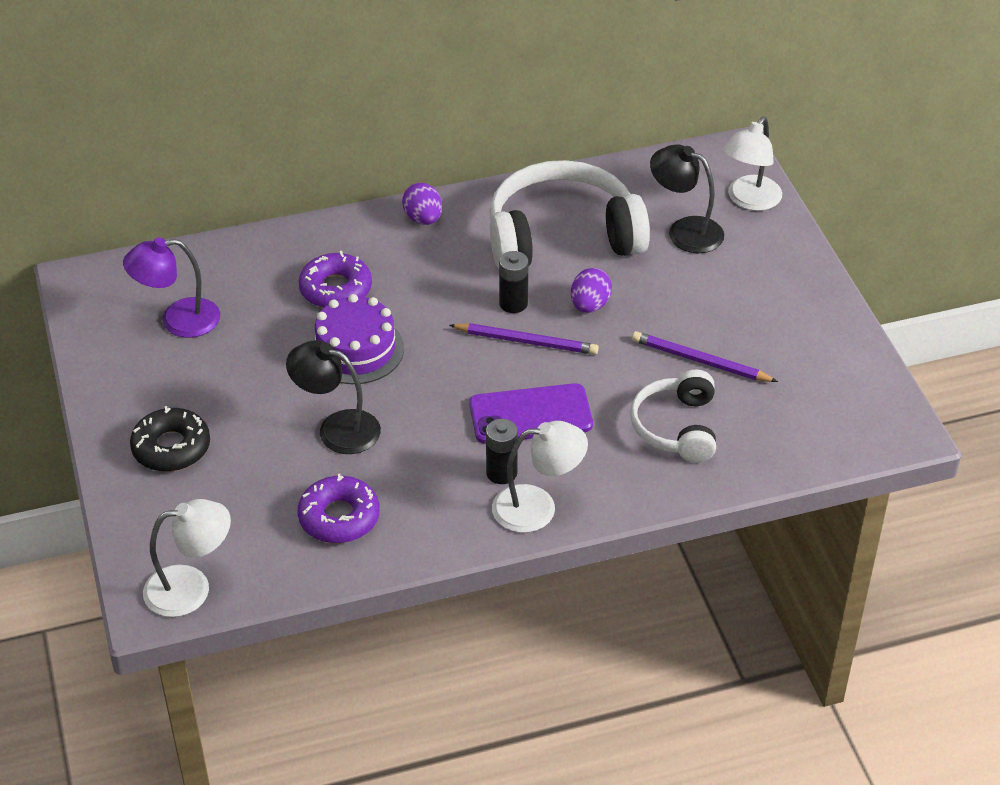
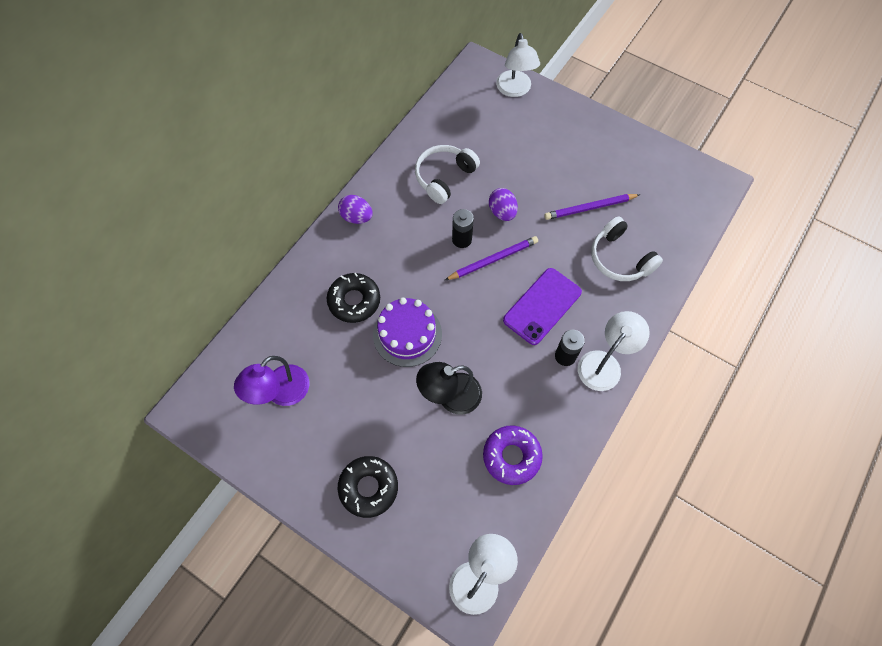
camera: 40 degrees left, 20 degrees up
purple donut [299,251,372,308] -> black donut [327,273,380,323]
white headphones [490,160,650,269] -> white headphones [415,145,480,204], size x0.58
black lamp [650,144,724,253] -> none

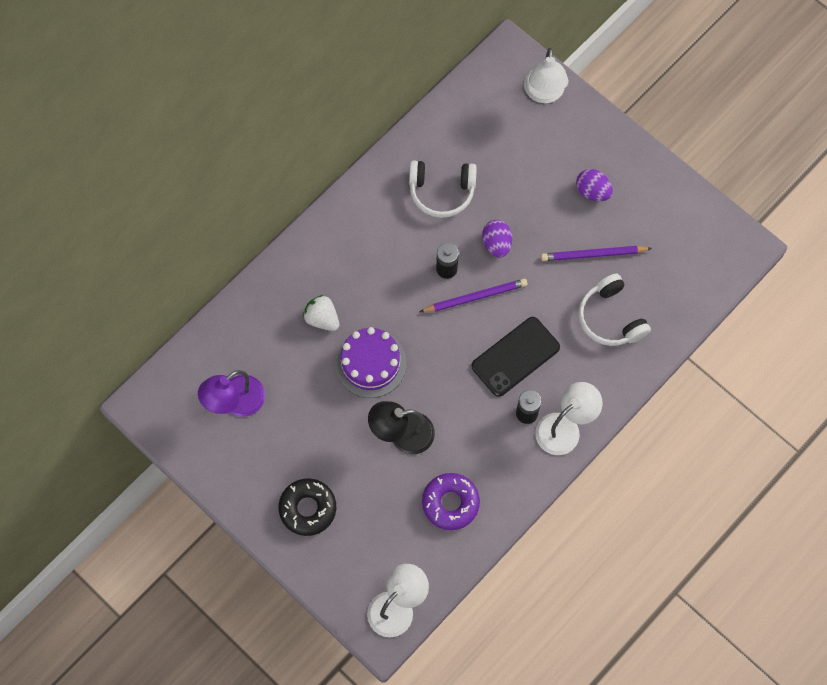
camera: 10 degrees right, 5 degrees up
black donut [327,273,380,323] -> white strawberry [303,295,339,331]
purple egg [338,195,373,224] -> purple egg moved to [576,169,613,201]
white headphones [415,145,480,204] -> white headphones turned 135 degrees counterclockwise [409,160,477,218]
purple phone [503,268,582,345] -> black phone [472,317,560,397]

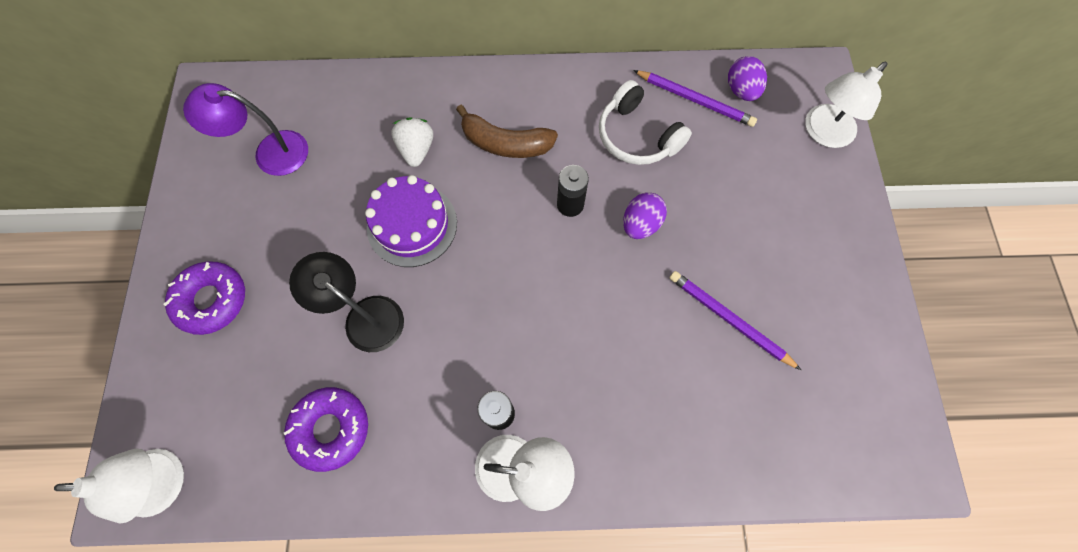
camera: 45 degrees right, 0 degrees up
black donut [278,478,336,536] -> purple donut [163,261,245,335]
purple pencil [420,279,527,312] -> purple pencil moved to [633,70,757,127]
black phone [472,317,560,397] -> none
purple egg [576,169,613,201] -> purple egg moved to [728,56,767,101]
white headphones [578,274,651,346] -> none
none -> brown banana [456,105,558,158]

